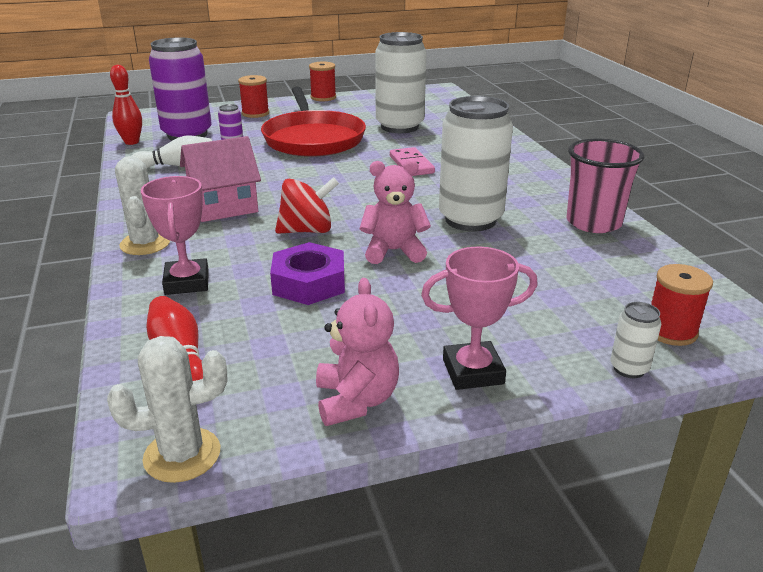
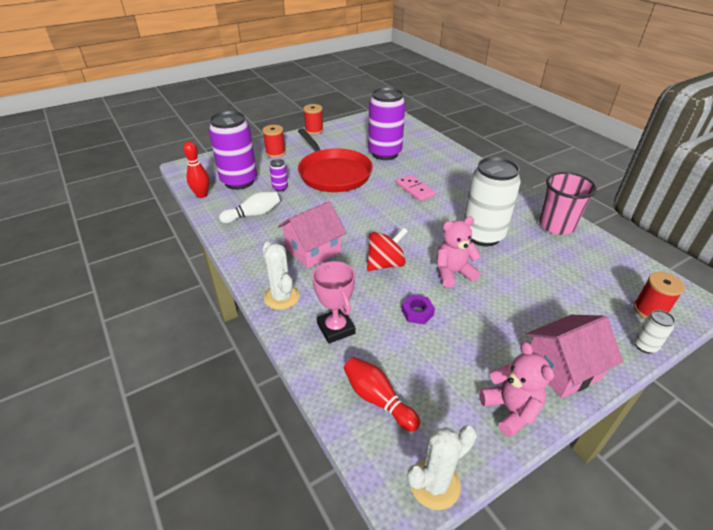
camera: 15 degrees left, 10 degrees up
purple nut [270,242,345,305] -> purple nut [401,295,435,324], size x0.59
white can [375,32,427,133] -> purple can [368,87,406,160]
pink trophy [421,247,538,390] -> pink house [526,315,623,398]

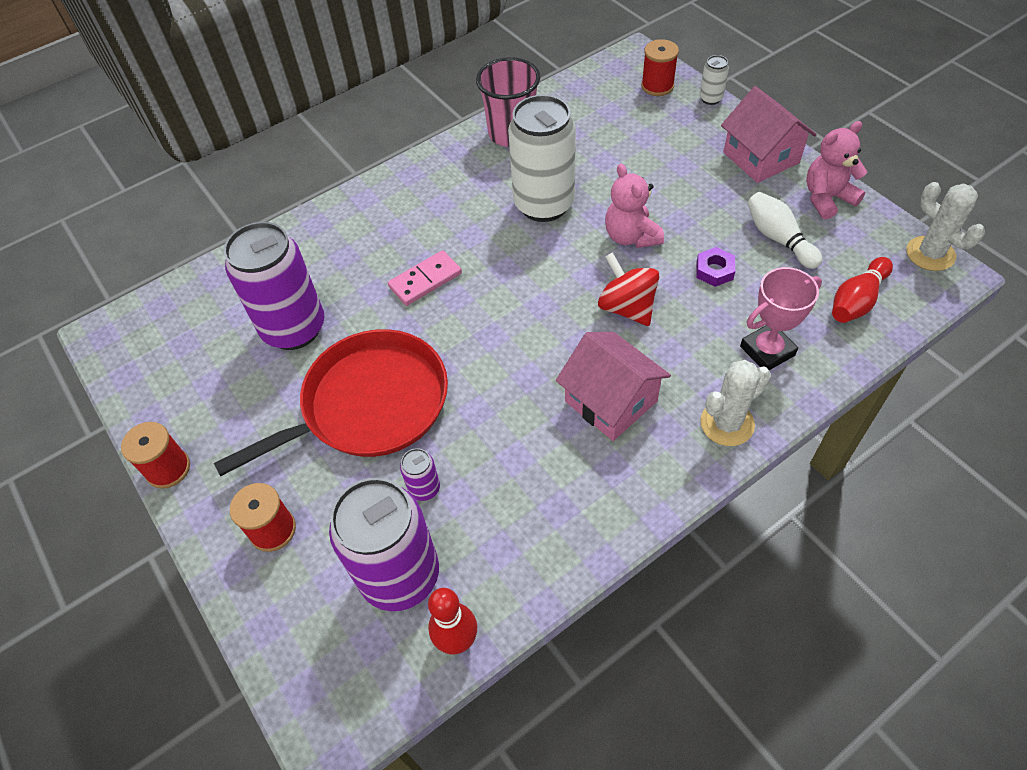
camera: 90 degrees left, 15 degrees up
white bowling pin [219,192,280,223] -> white bowling pin moved to [747,192,822,269]

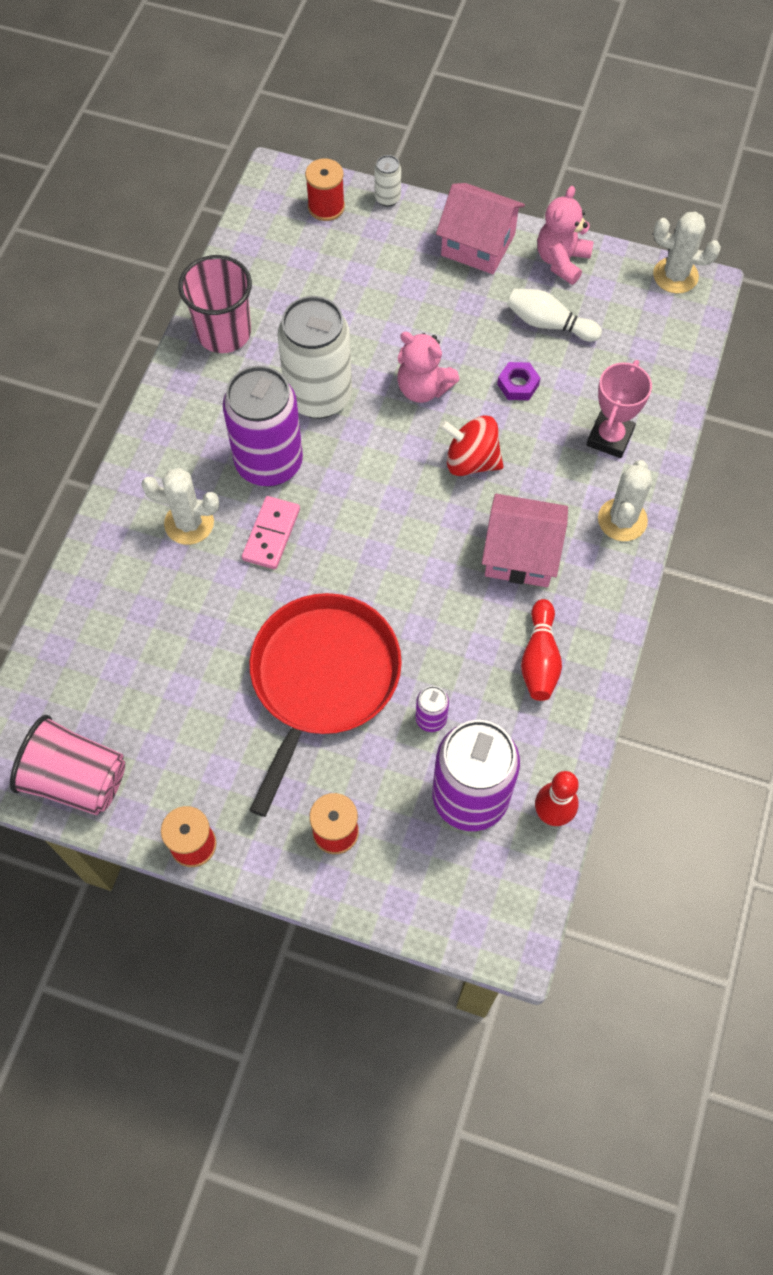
camera: 40 degrees left, 10 degrees up
purple can [224,222,324,350] -> purple can moved to [223,366,303,487]
red bowling pin [832,257,893,323] -> red bowling pin moved to [521,599,562,701]
none -> pink cup [10,715,125,815]
none -> white cactus [141,468,219,545]

